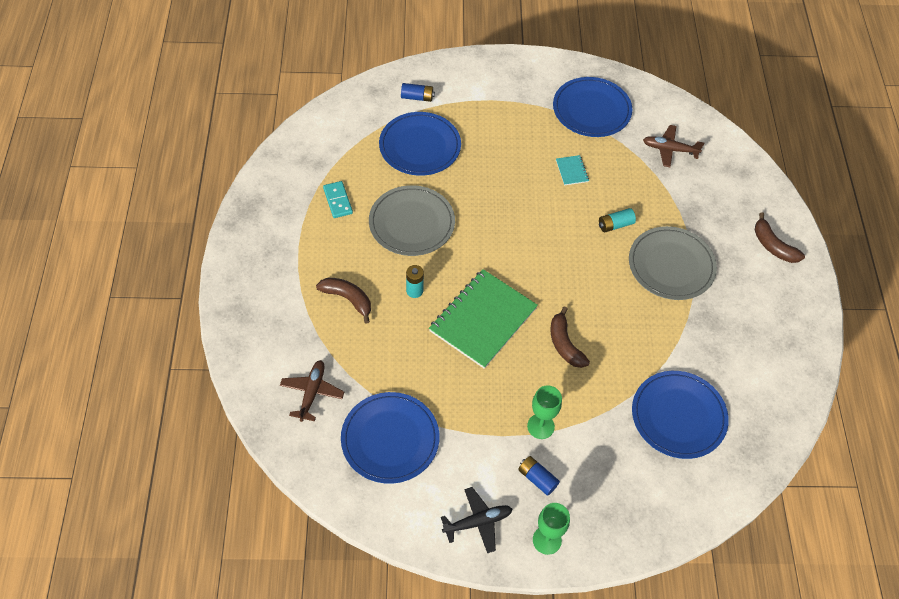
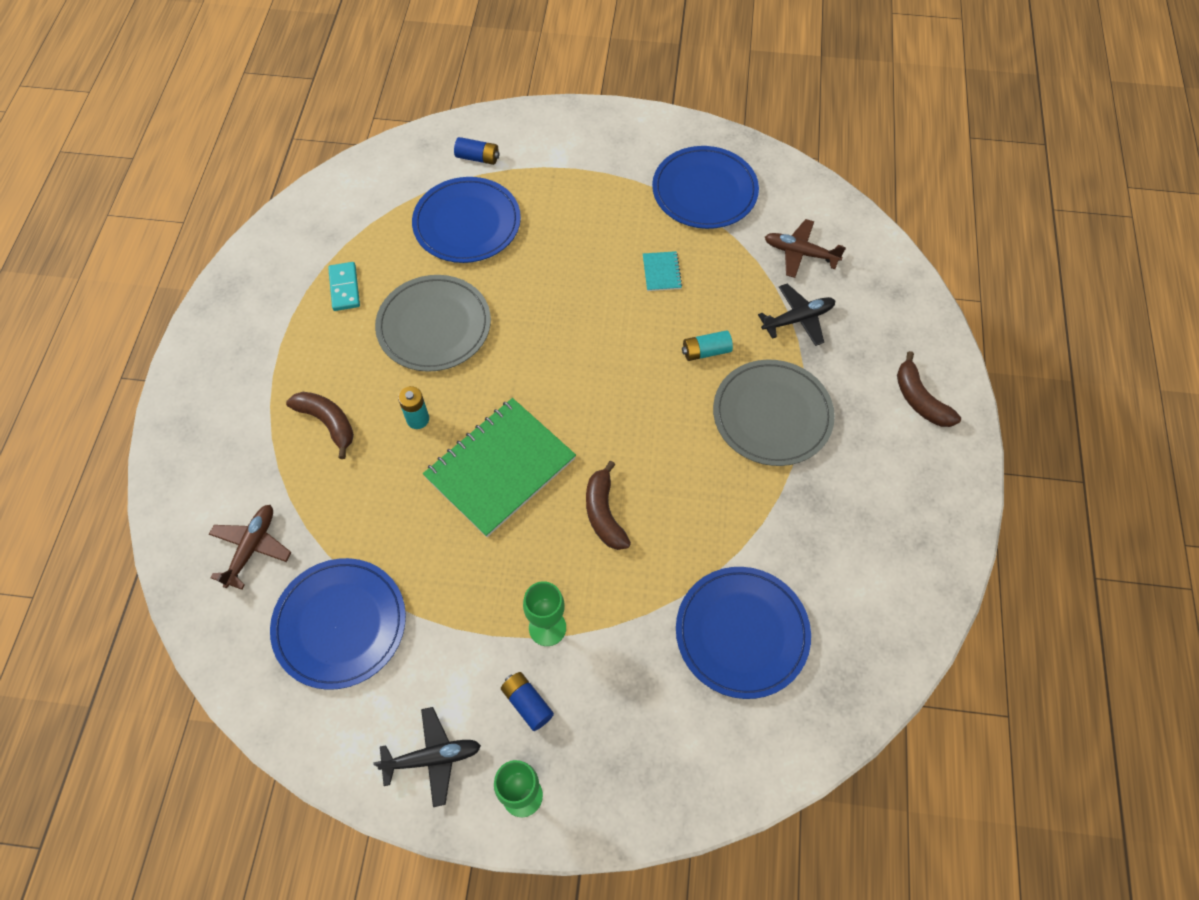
camera: 10 degrees right, 5 degrees up
none -> black plane [758,284,835,346]

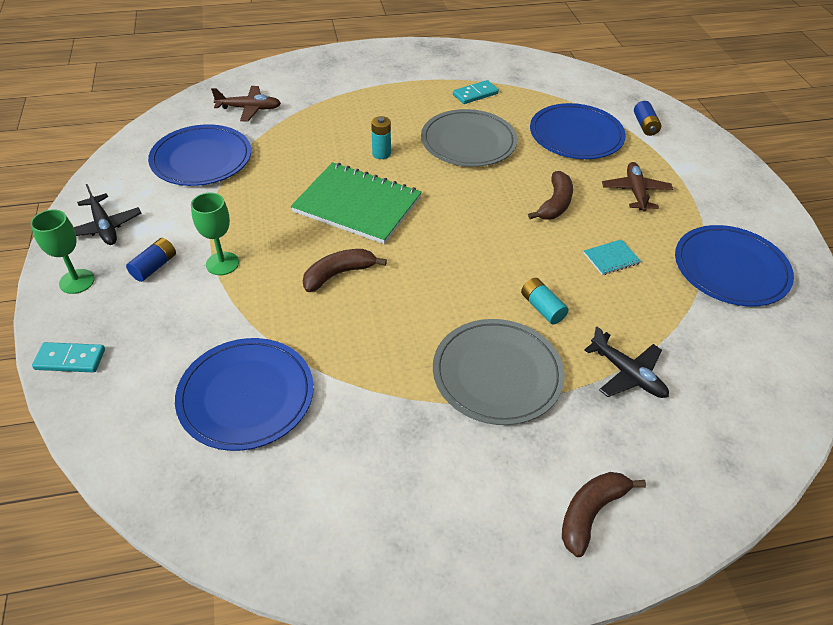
camera: 70 degrees right, 15 degrees down
brown banana [286,392,354,459] -> brown banana moved to [528,171,573,220]
brown plane [765,219,846,278] -> brown plane moved to [602,162,673,212]
none -> turquoise domino [32,342,105,373]

